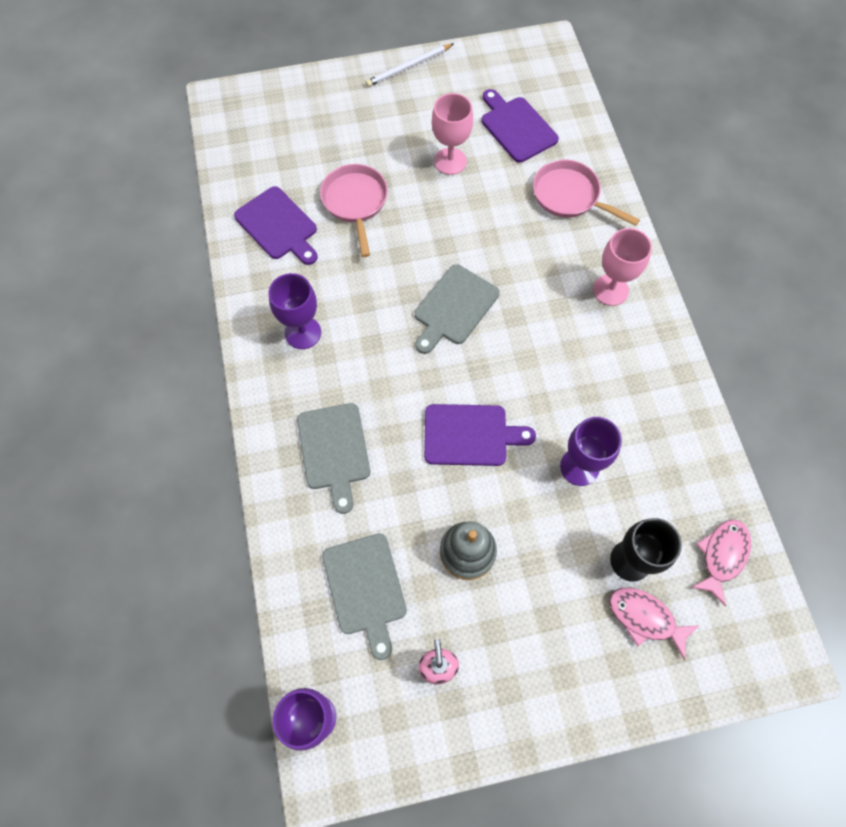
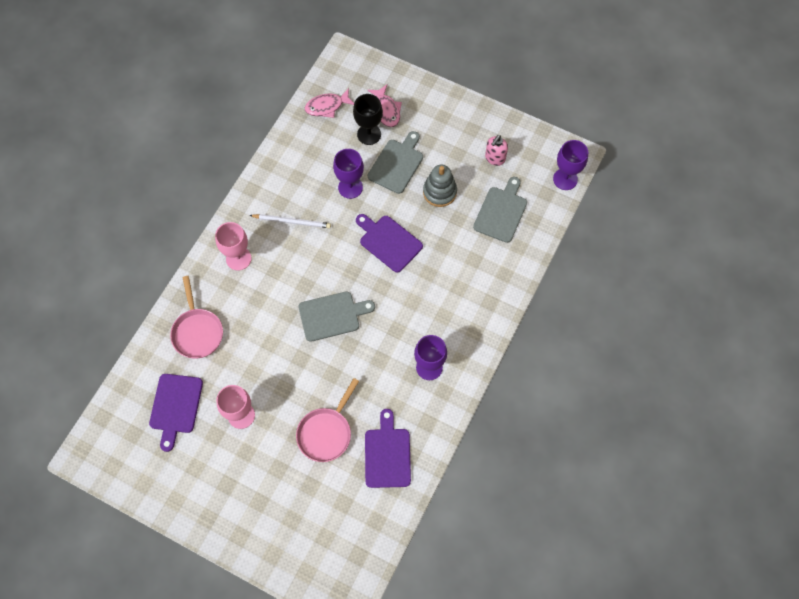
camera: 140 degrees left, 0 degrees up
grey cutting board [297,403,370,514] -> grey cutting board moved to [368,131,423,194]
white pencil [366,44,453,87] -> white pencil moved to [249,214,331,228]

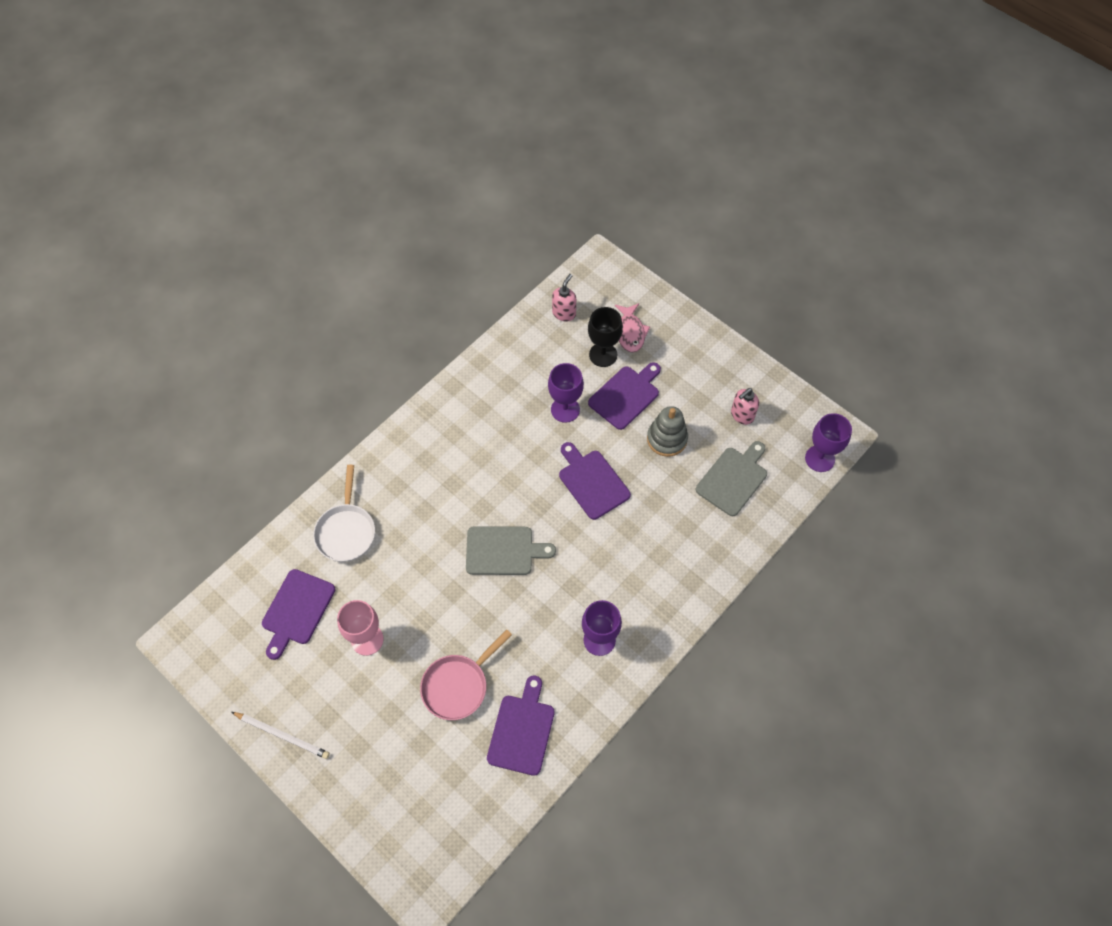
camera: 15 degrees right, 5 degrees down
pink pan [170,276,223,358] -> white pan [313,465,375,562]
pink goblet [215,222,252,270] -> none
white pencil [249,214,331,228] -> white pencil moved to [232,712,330,759]
pink fish [305,88,354,118] -> pink soap dispenser [552,274,576,322]
grey cutting board [368,131,423,194] -> purple cutting board [588,362,661,430]

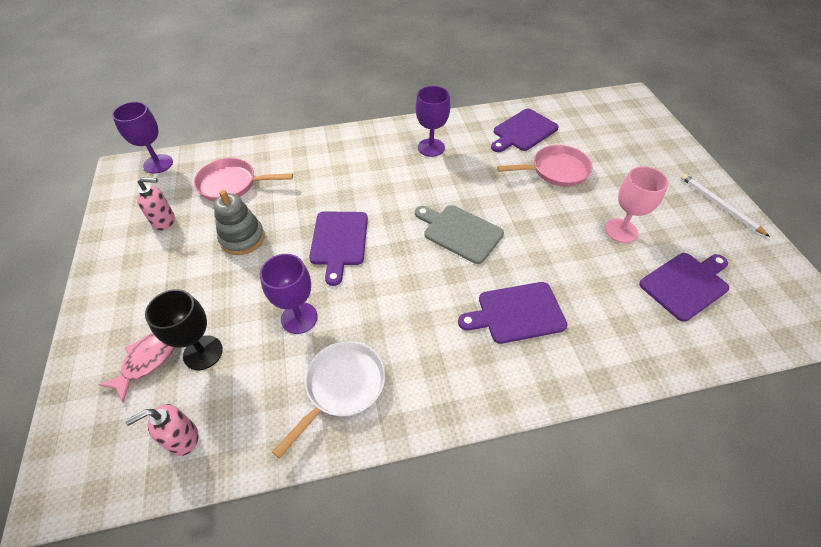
camera: 145 degrees left, 10 degrees down
white pan [313,465,375,562] -> white pan moved to [272,341,385,459]
purple cutting board [588,362,661,430] -> purple cutting board moved to [458,282,567,344]
grey cutting board [696,441,767,516] -> pink pan [194,158,293,201]

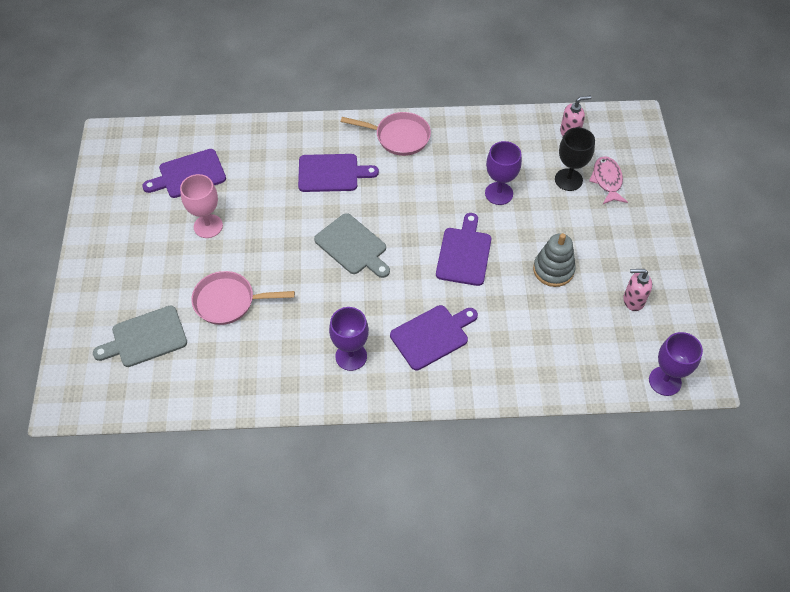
camera: 170 degrees left, 5 degrees up
pink fish [98,333,175,403] -> pink fish turned 135 degrees clockwise [589,156,628,204]
pink pan [194,158,293,201] -> pink pan moved to [341,112,431,156]
white pan [272,341,385,459] -> none
purple cutting board [491,109,559,152] -> purple cutting board moved to [390,305,478,370]
white pencil [681,174,770,237] -> none
none -> grey cutting board [93,306,187,367]

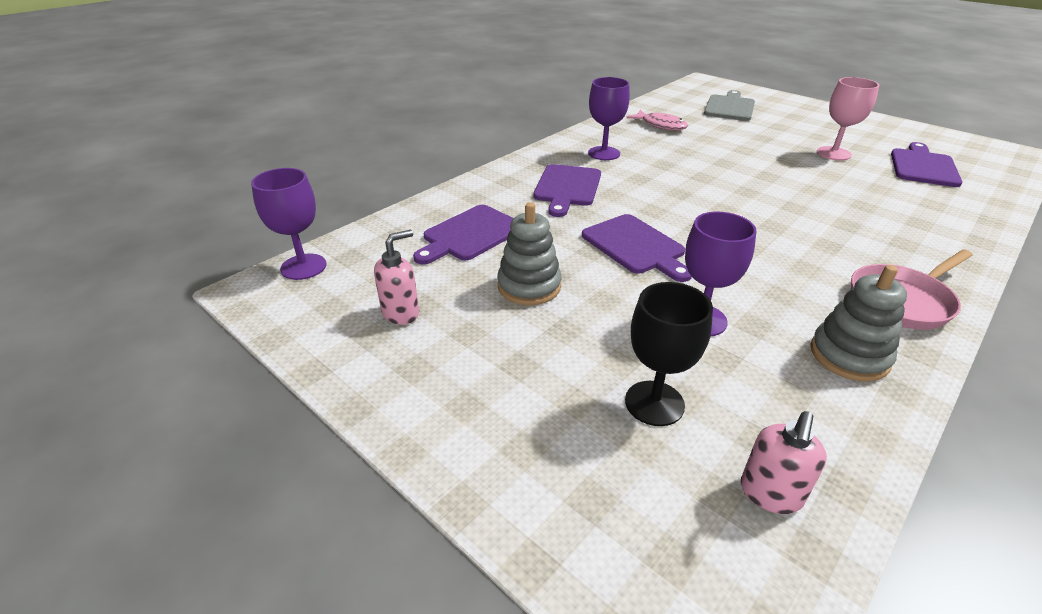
camera: 135 degrees right, 20 degrees down
pink pan [191,271,295,325] -> none
purple cutting board [298,154,379,192] -> purple cutting board moved to [413,205,514,265]
grey cutting board [314,213,390,278] -> none
pink fish [589,156,628,204] -> pink fish moved to [626,110,688,130]
none -> grey stacking toy [811,265,907,382]

